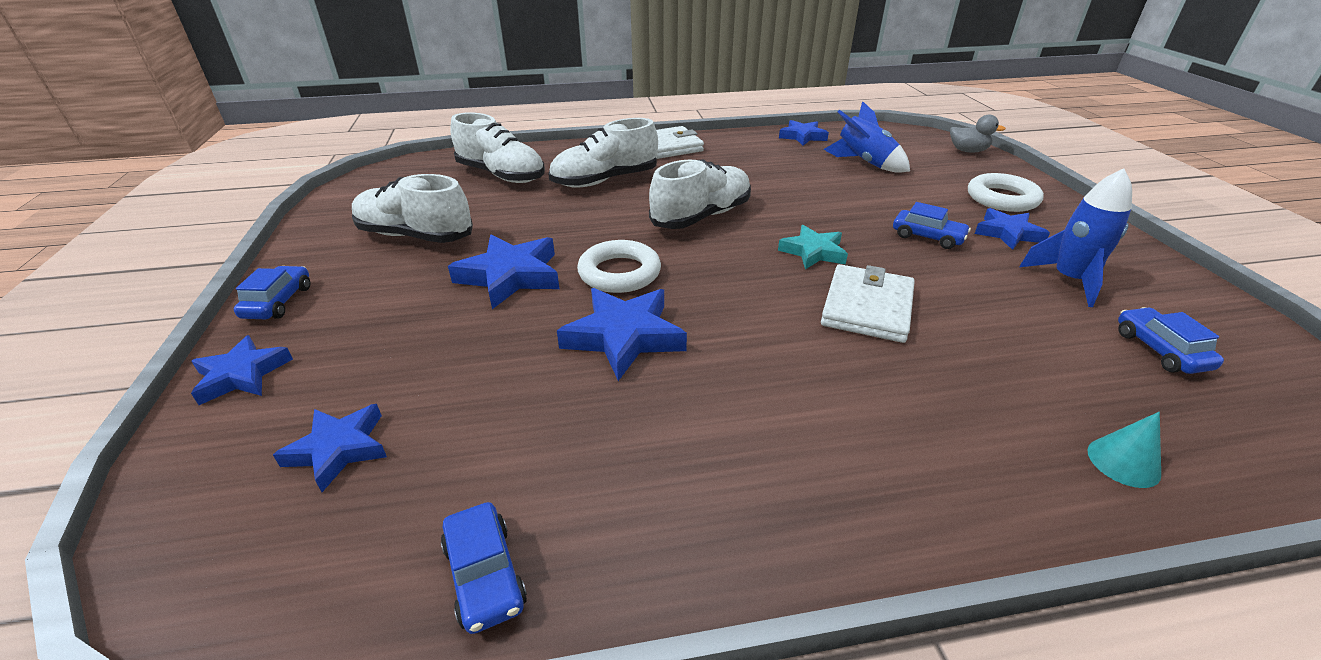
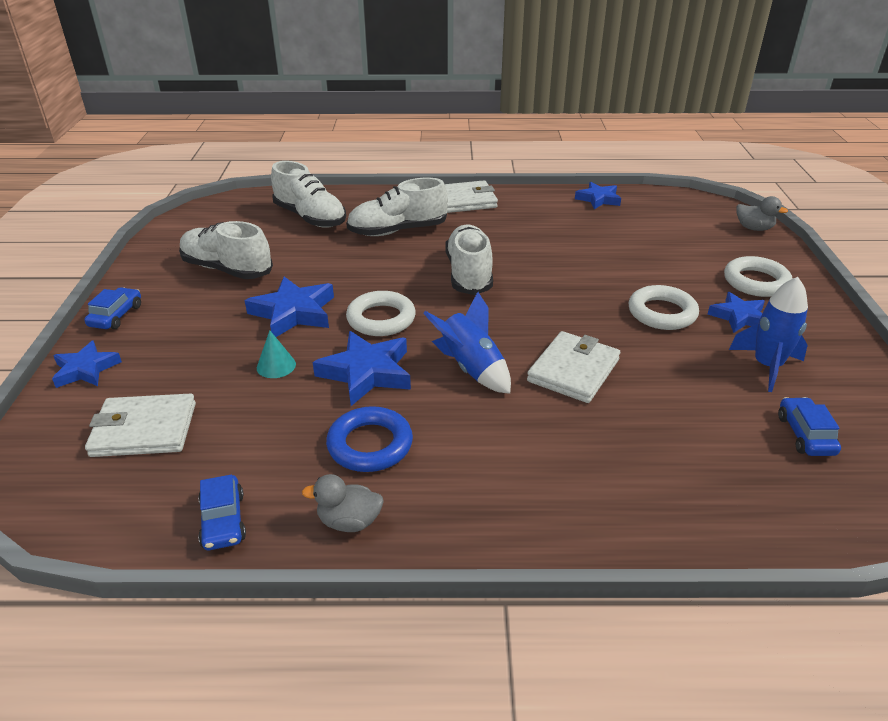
camera: 10 degrees right, 0 degrees up
blue star [273,404,387,492] -> white wallet [85,393,196,457]
white shoe [649,159,751,229] -> white shoe turned 60 degrees counterclockwise [445,224,493,295]
turquoise star [778,225,848,269] -> none
blue rocket [823,101,910,173] -> blue rocket moved to [423,292,511,394]
blue car [893,202,971,249] -> white ring [628,285,699,330]
turquoise cone [1087,412,1161,488] -> turquoise cone moved to [257,330,296,378]
none -> grey duck [302,474,384,532]
none -> blue ring [326,406,413,472]

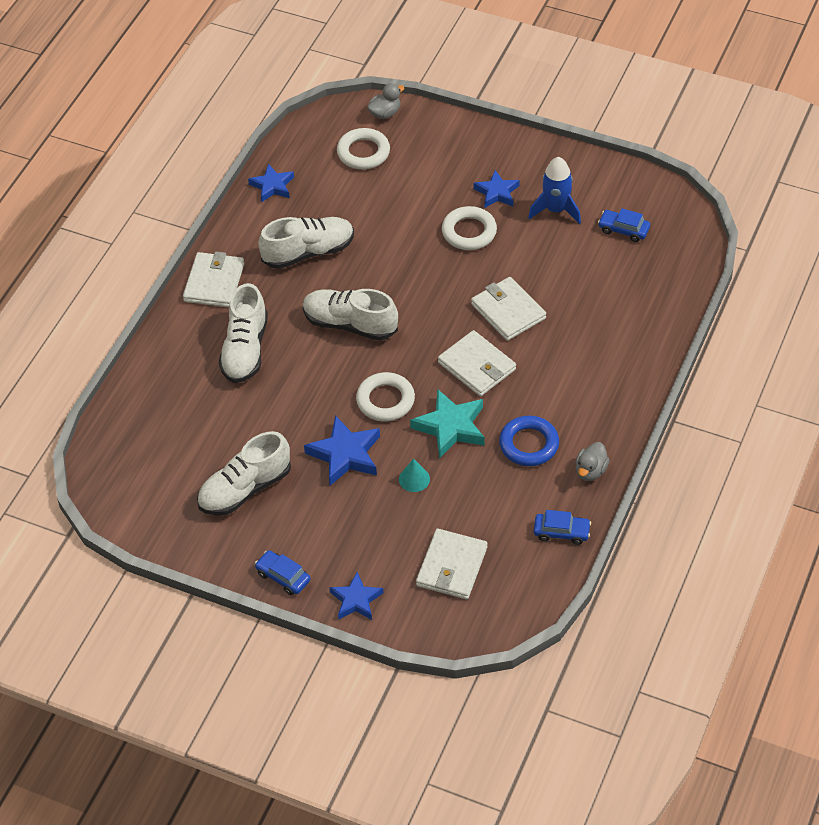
camera: 65 degrees left, 15 degrees up
white shoe [271,161,346,228] -> white shoe moved to [258,217,354,269]
blue star [313,331,411,406] -> turquoise star [410,389,485,459]
blue rocket [423,292,511,394] -> white wallet [438,330,516,396]
white ring [724,256,793,297] -> white ring moved to [337,128,390,169]

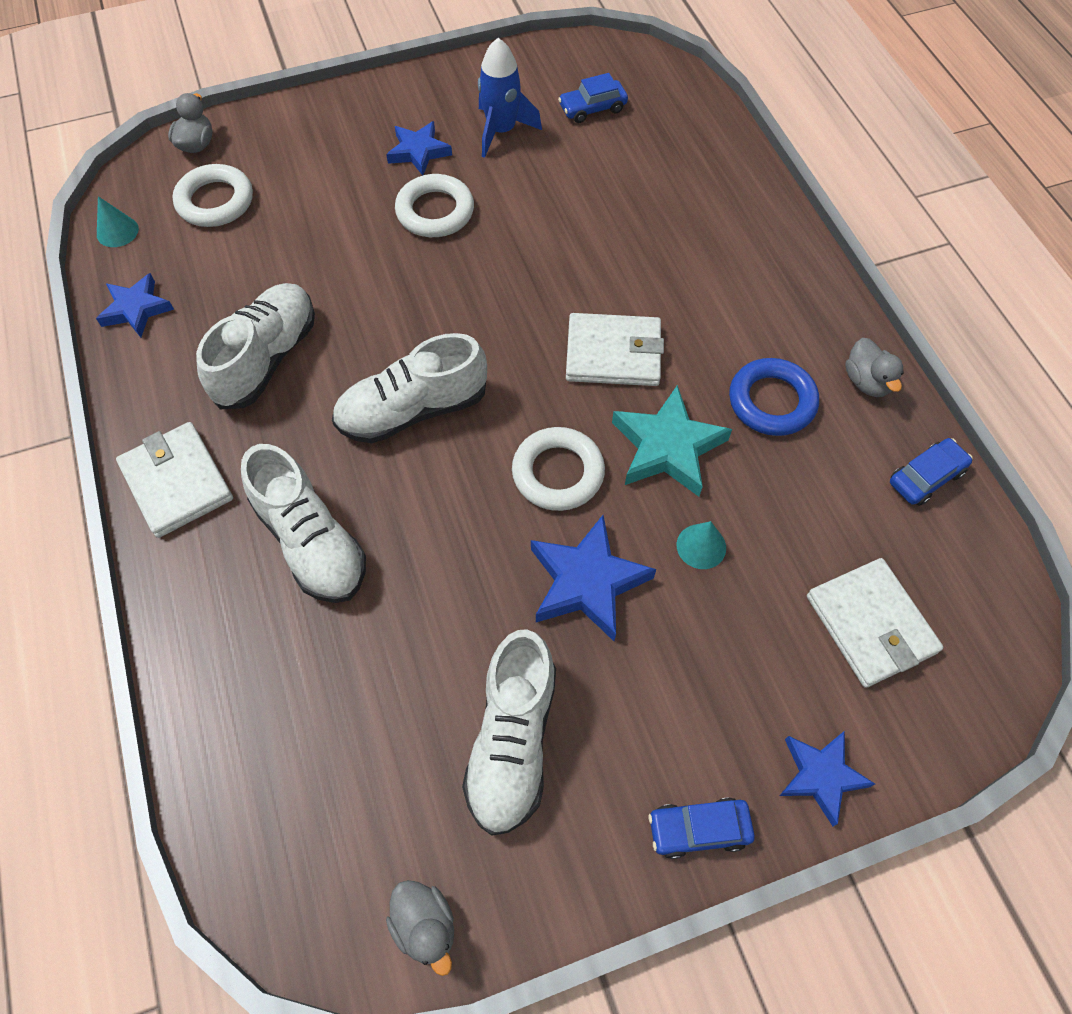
camera: 45 degrees left, 10 degrees up
white wallet [471,277,546,341] -> none
none -> turquoise cone [97,196,139,247]
none -> grey duck [386,880,454,976]

